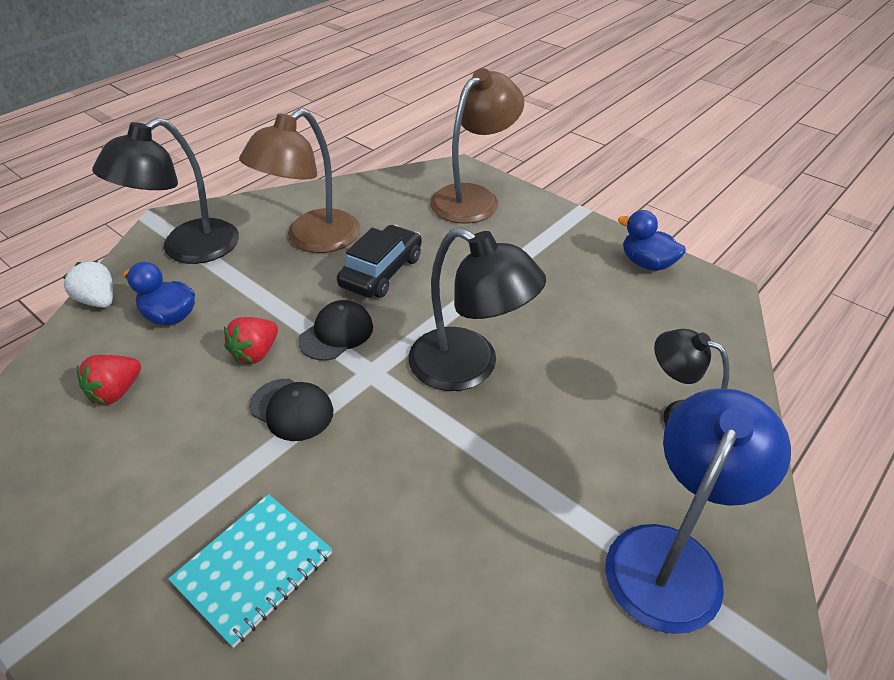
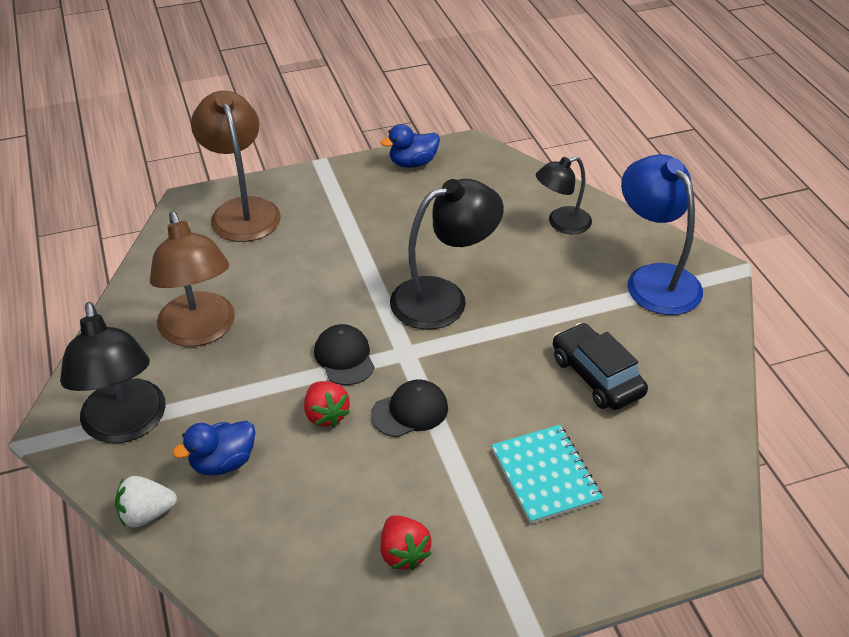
camera: 60 degrees left, 0 degrees up
red strawberry [77,355,141,405] -> red strawberry moved to [380,515,432,570]
black car [337,225,422,298] -> black car moved to [553,323,648,410]

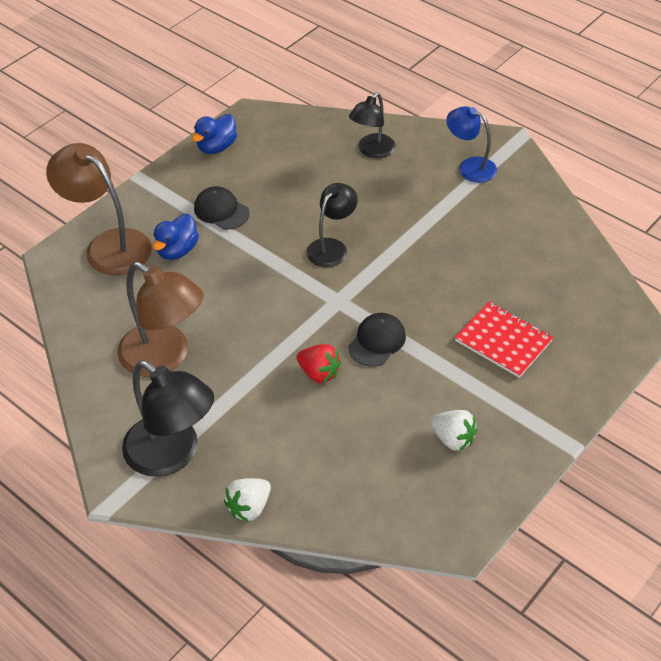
camera: 30 degrees left, 5 degrees up
blue duck [173,421,255,475] -> blue duck moved to [153,214,199,260]
black cap [314,324,375,385] -> black cap moved to [194,186,250,229]
red strawberry [380,515,432,570] -> white strawberry [430,410,477,451]
black lamp [390,179,504,330] -> black lamp [307,183,358,267], size x0.62
turquoise notebook [491,425,603,524] -> red notebook [455,302,553,378]
black car [553,323,648,410] -> none
blue lamp [621,155,703,315] -> blue lamp [446,106,497,183], size x0.62

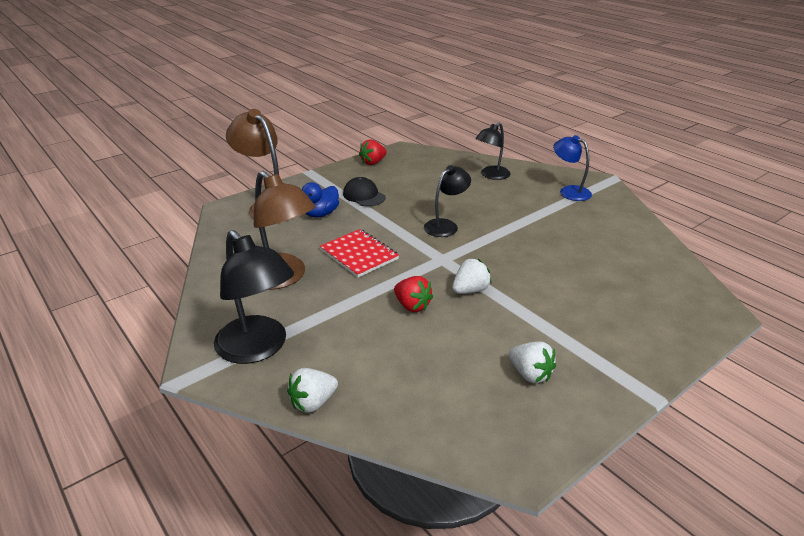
camera: 10 degrees right, 15 degrees down
blue duck [192,114,237,154] -> red strawberry [359,139,387,165]
black cap [348,313,406,367] -> white strawberry [452,259,491,294]
red notebook [455,302,553,378] -> red notebook moved to [320,229,399,277]

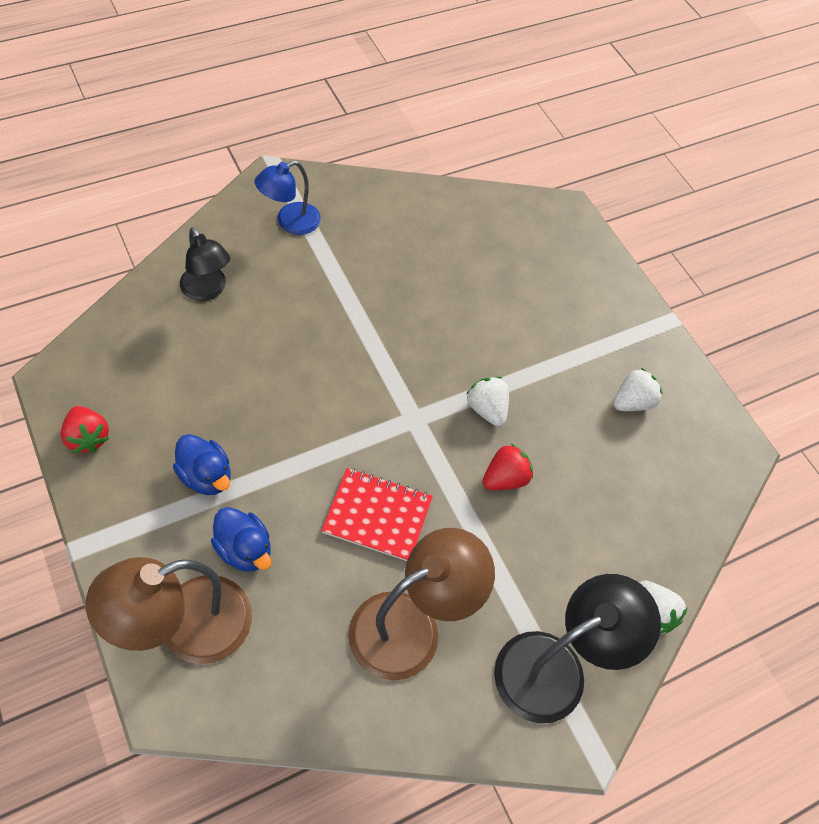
camera: 85 degrees left, 25 degrees up
red notebook [320,229,399,277] -> red notebook turned 45 degrees clockwise [321,468,433,561]
black cap [343,177,386,206] -> blue duck [173,434,231,495]
black lamp [424,165,471,237] -> none

